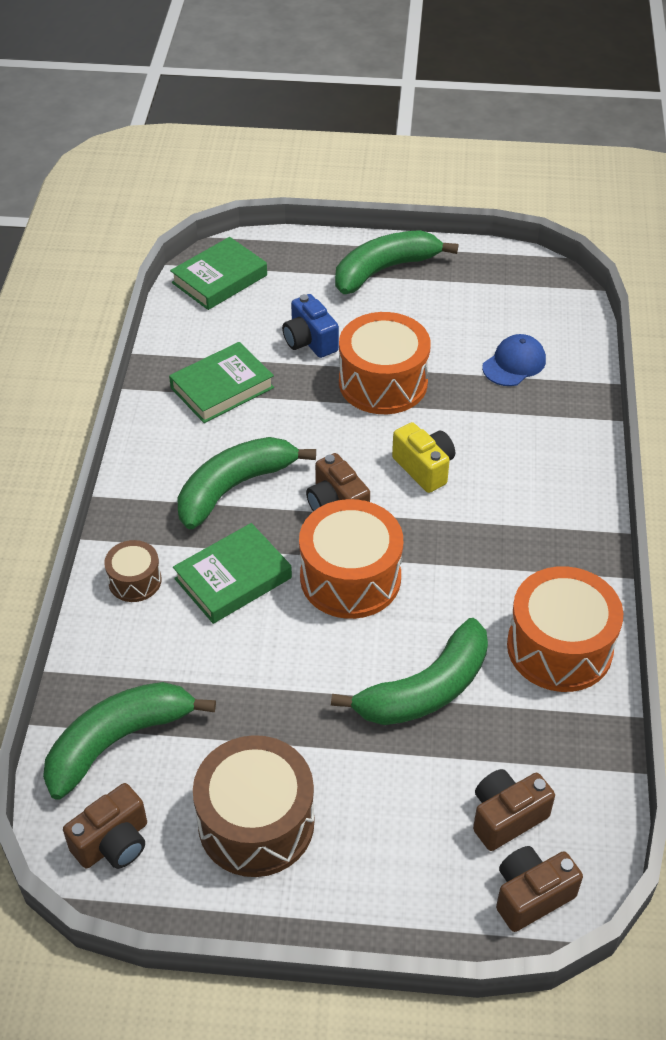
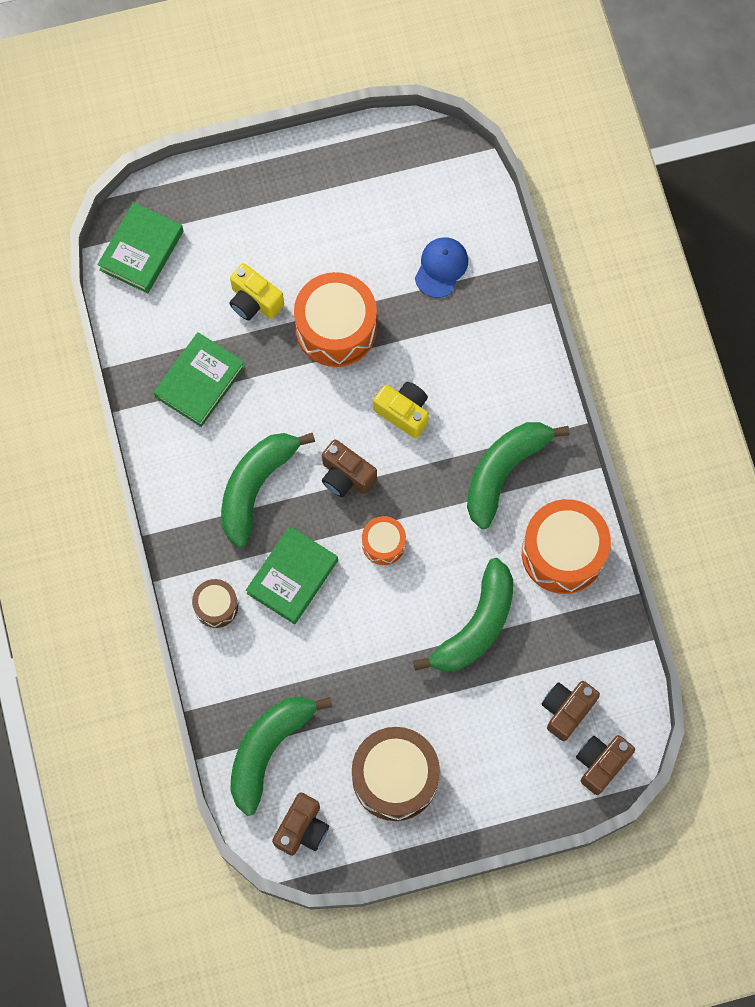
camera: 20 degrees left, 25 degrees up
blue camera [282,294,339,358] -> yellow camera [229,263,284,320]
orange drum [299,499,403,619] -> orange drum [362,516,406,565], size x0.52
green banana [335,230,458,294] -> green banana moved to [467,422,570,529]

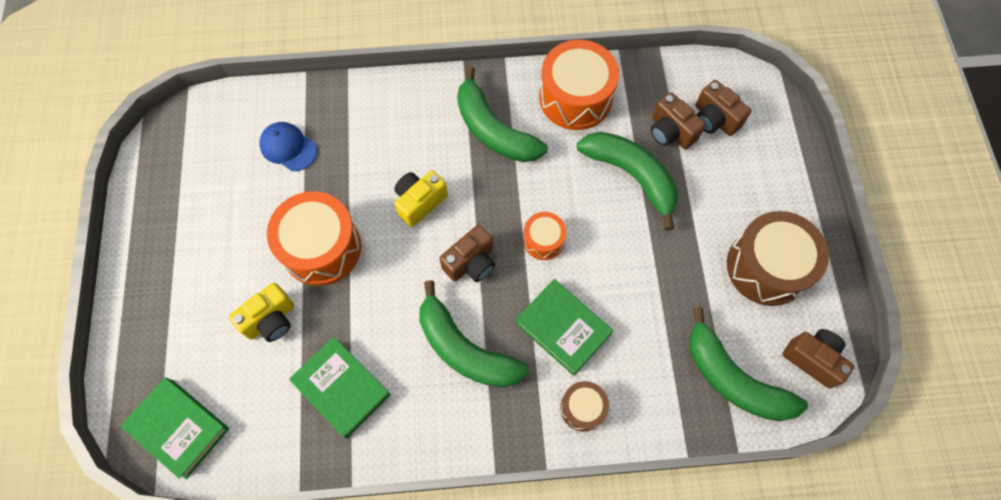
camera: 80 degrees left, 5 degrees down
brown camera [576,735,635,795] -> brown camera moved to [651,92,706,149]

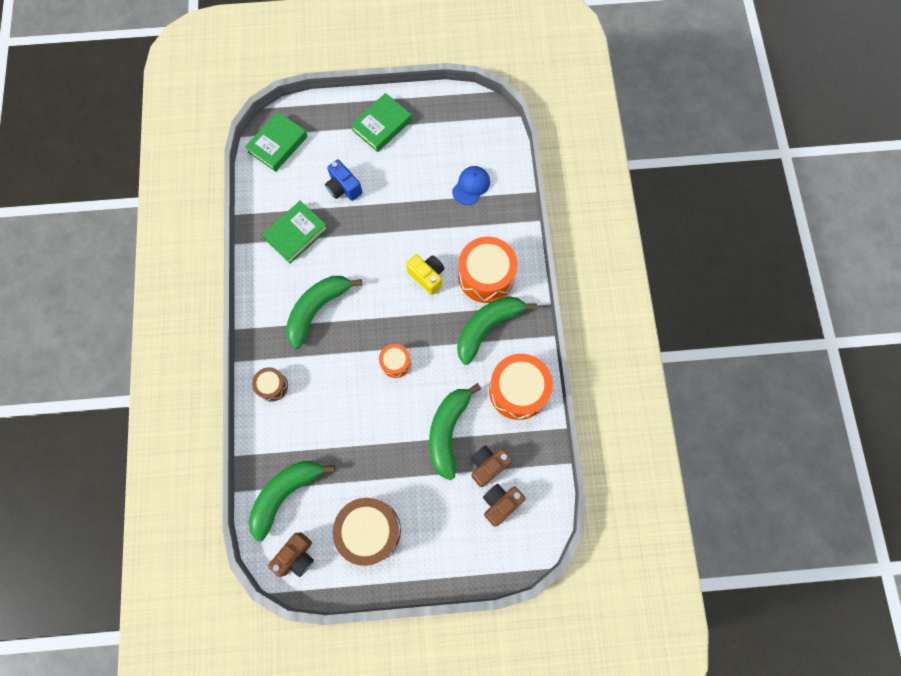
camera: 90 degrees right, 5 degrees up
yellow camera [229,283,294,342] -> blue camera [325,159,362,201]
orange drum [267,191,361,286] -> orange drum moved to [458,237,517,303]
brown camera [439,225,495,282] -> none
green book [516,279,613,376] -> green book moved to [351,93,412,152]
green banana [577,132,678,231] -> green banana turned 150 degrees clockwise [429,383,481,481]

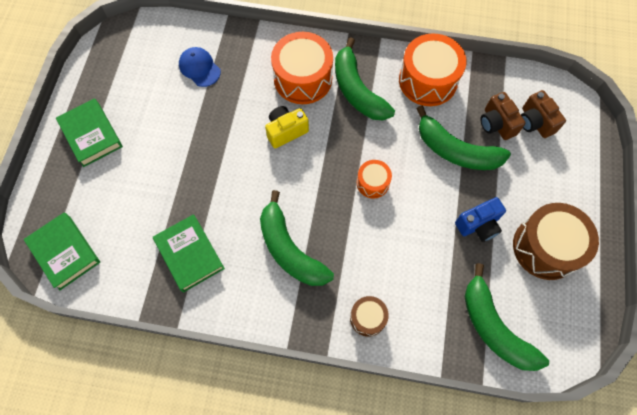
camera: 75 degrees left, 5 degrees down
brown camera [268,533,314,577] -> none
blue camera [325,159,362,201] -> blue camera moved to [455,197,506,242]

